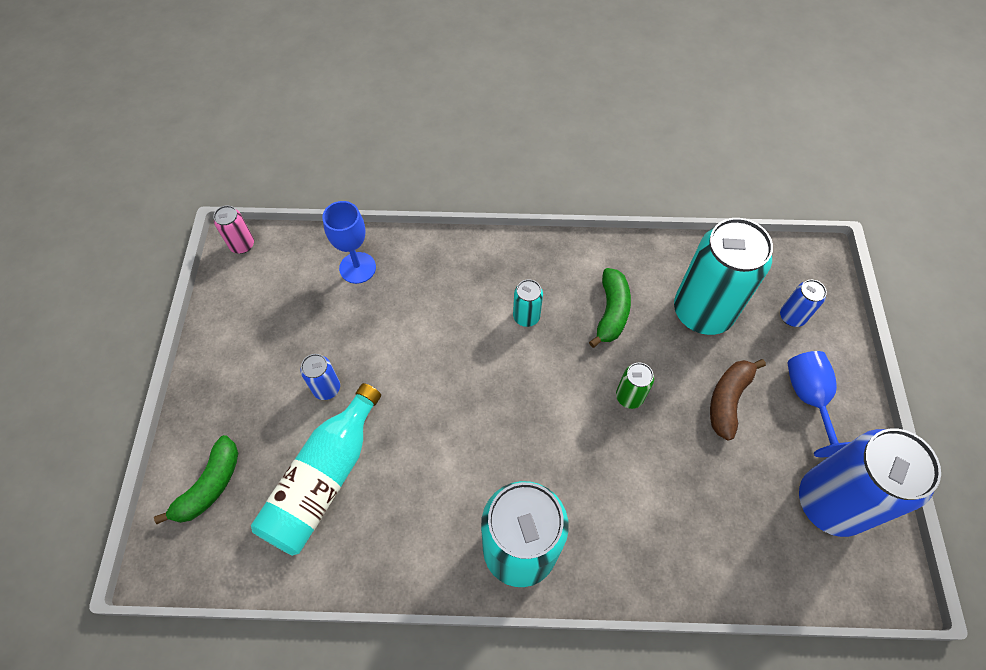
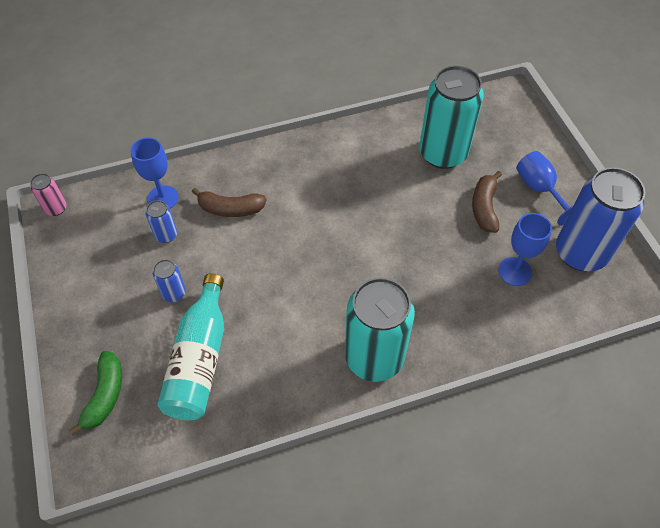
camera: 20 degrees left, 5 degrees down
turquoise can [513,279,543,327] -> none
green banana [589,268,631,348] -> none
green can [616,363,654,409] -> none
blue can [780,280,827,327] -> blue can moved to [146,200,177,243]
none -> brown banana [192,188,267,217]
none -> blue goblet [498,213,552,286]

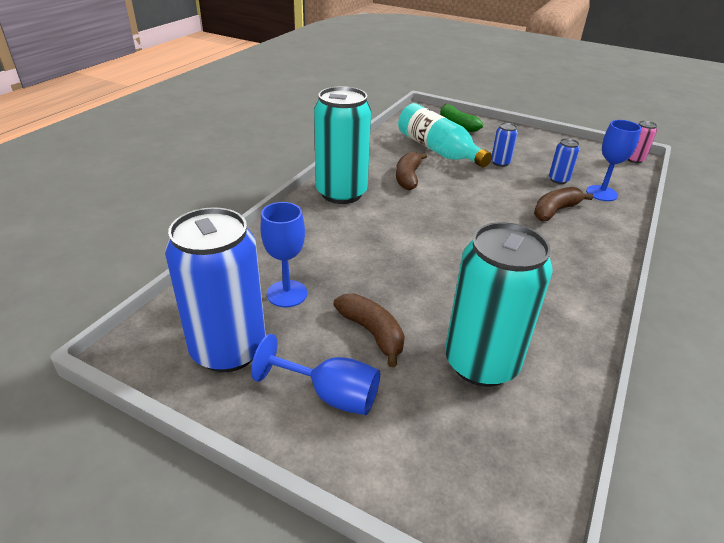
camera: 135 degrees right, 20 degrees down
none -> brown banana [396,152,427,190]

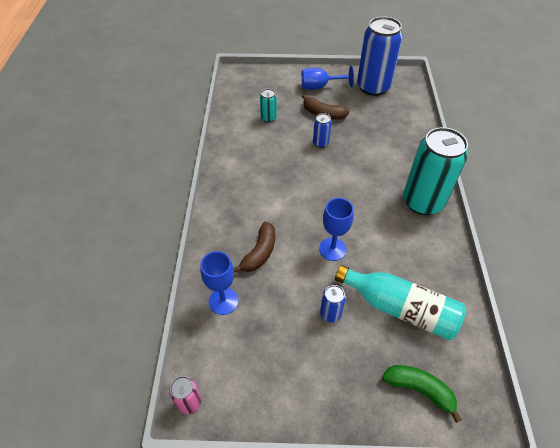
camera: 155 degrees right, 15 degrees up
blue goblet [260,202,307,307] -> blue goblet moved to [319,198,354,261]
brown banana [396,152,427,190] -> none
turquoise can [445,222,553,387] -> turquoise can [260,89,277,123], size x0.44
blue can [549,138,580,184] -> blue can moved to [313,113,332,148]

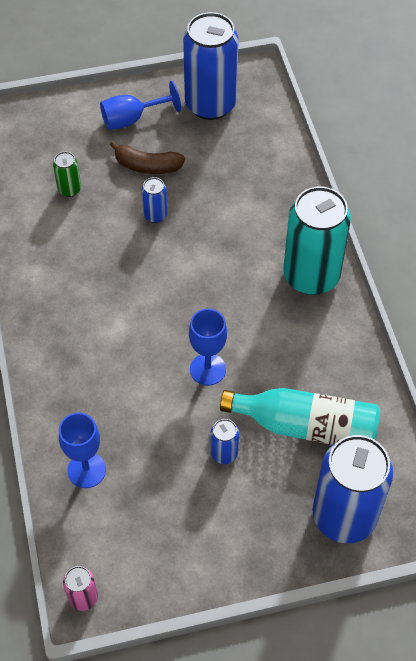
camera: 15 degrees left, 5 degrees up
brown banana [234,222,275,273] -> none
turquoise can [260,89,277,123] -> green can [53,152,81,197]
green banana [382,365,462,423] -> blue can [312,435,393,543]

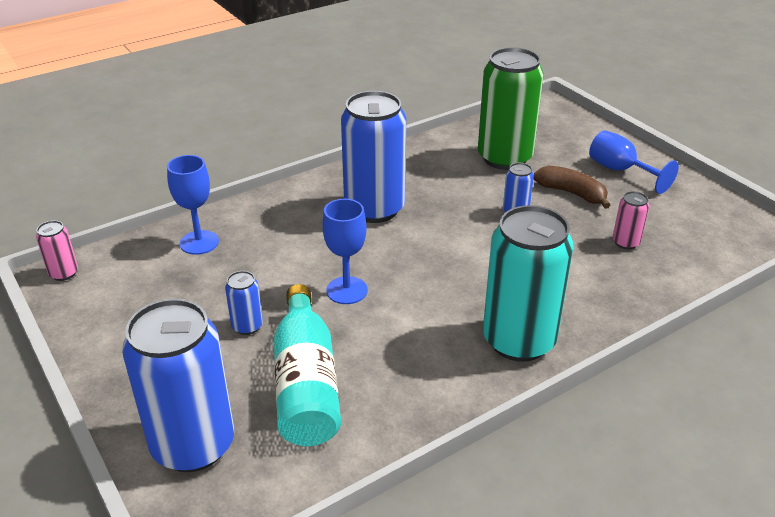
camera: 70 degrees right, 20 degrees down
green can [53,152,81,197] -> green can [478,47,544,170], size x2.30
brown banana [110,141,185,174] -> brown banana turned 135 degrees clockwise [534,166,610,209]
blue can [183,12,239,120] -> blue can moved to [341,91,406,223]
none -> pink can [613,191,649,249]

